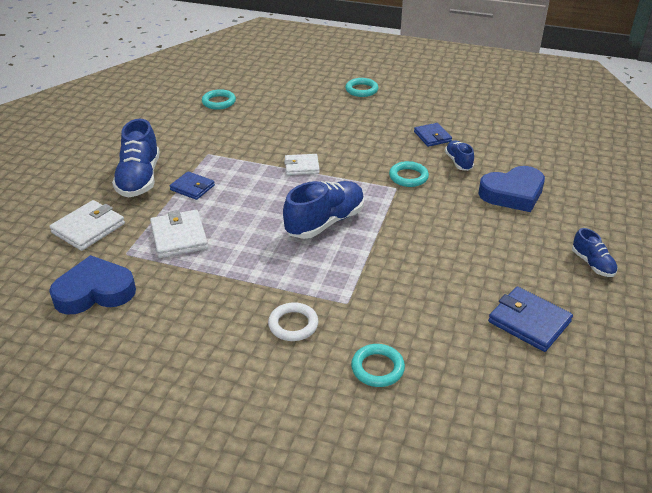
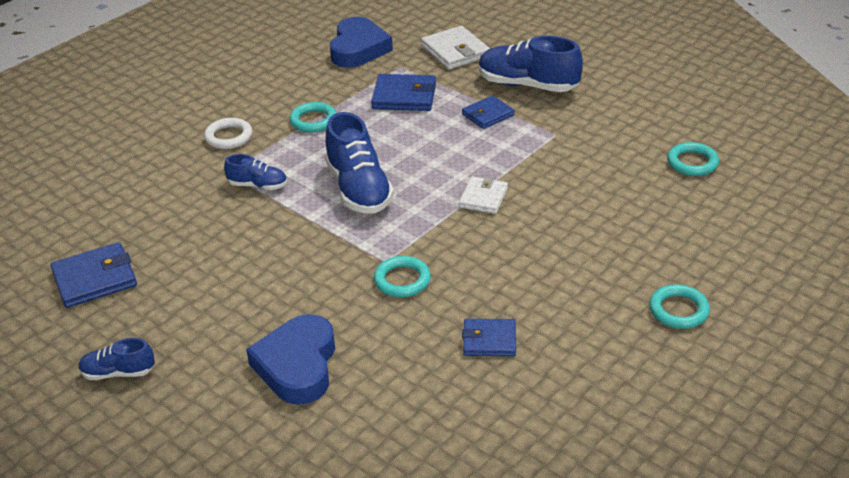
camera: 115 degrees right, 0 degrees up
white wallet [150,210,208,258] -> blue wallet [371,74,436,111]
turquoise ring [351,344,405,387] -> turquoise ring moved to [290,102,336,133]
blue shoe [445,140,474,171] -> blue shoe moved to [224,154,287,190]

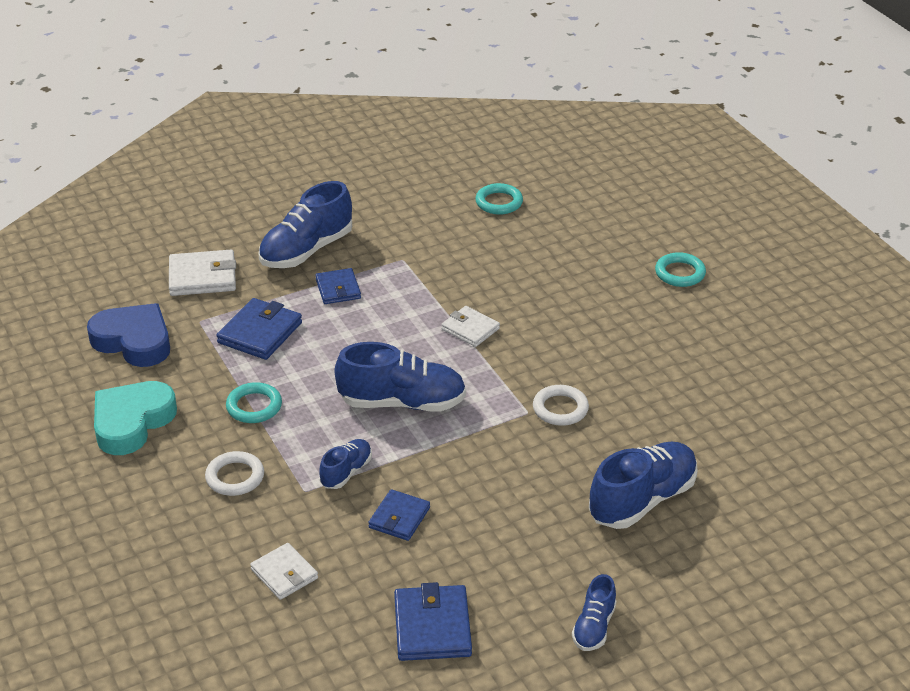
camera: 70 degrees left, 0 degrees up
blue heart [246,314,335,405] -> blue shoe [589,441,698,529]
turquoise ring [374,256,431,297] -> white ring [533,385,589,426]
blue wallet [462,319,516,356] -> blue wallet moved to [368,489,430,541]
none -> turquoise heart [94,381,177,455]
none -> white wallet [250,543,318,600]

